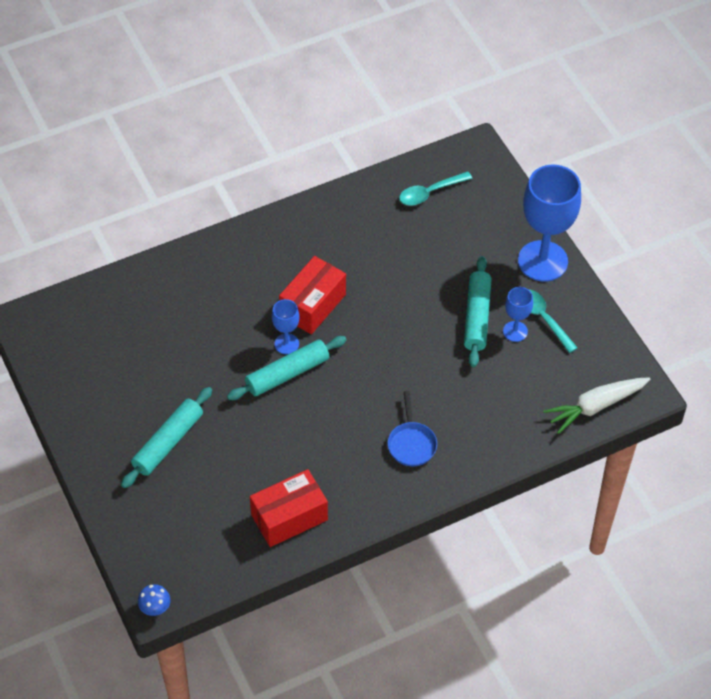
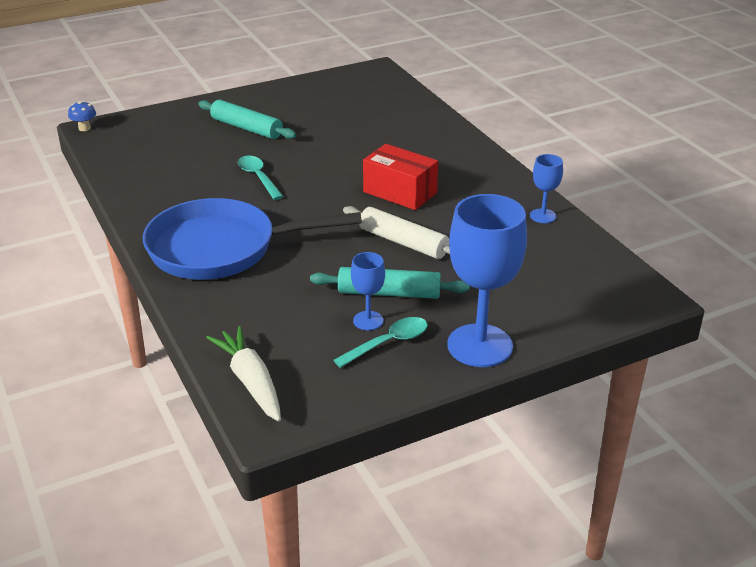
camera: 90 degrees right, 20 degrees down
turquoise rolling pin [227,336,347,400] -> none
red box [250,469,328,547] -> none
blue goblet [272,299,300,354] -> blue goblet moved to [530,154,563,223]
blue pan [388,391,437,466] -> blue pan [143,198,362,280], size x2.39
turquoise spoon [399,171,473,206] -> turquoise spoon moved to [238,155,284,200]
none -> white rolling pin [343,206,450,259]

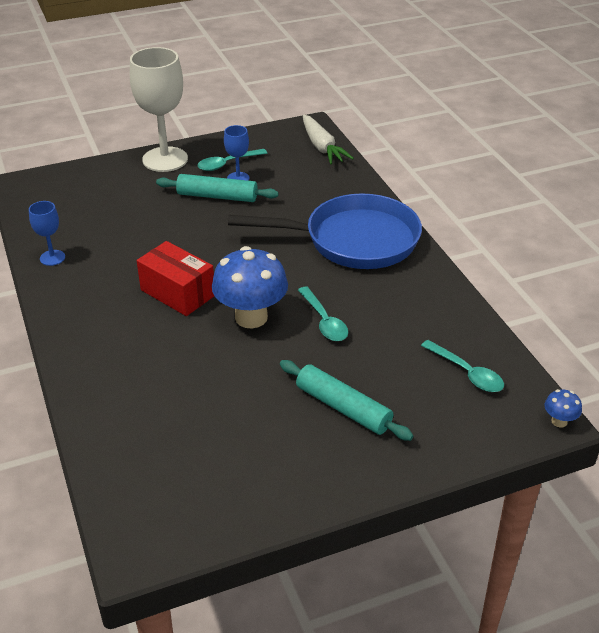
camera: 175 degrees left, 5 degrees up
white rolling pin [343,206,450,259] -> none
blue goblet [447,194,527,367] -> white goblet [130,47,188,172]
none -> blue mushroom [212,246,288,328]
none -> turquoise spoon [421,340,504,392]

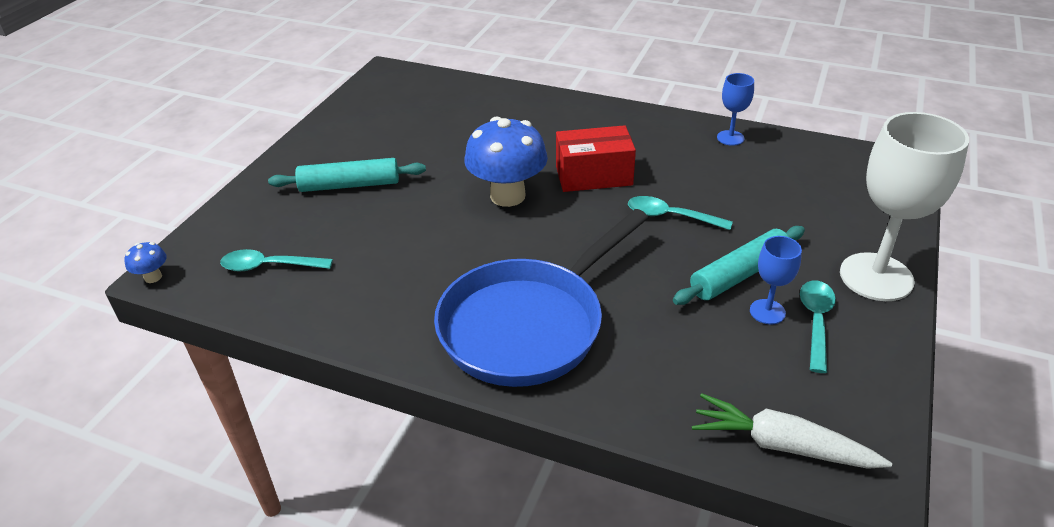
camera: 135 degrees right, 0 degrees up
turquoise spoon [298,287,348,341] -> turquoise spoon moved to [628,196,733,230]

